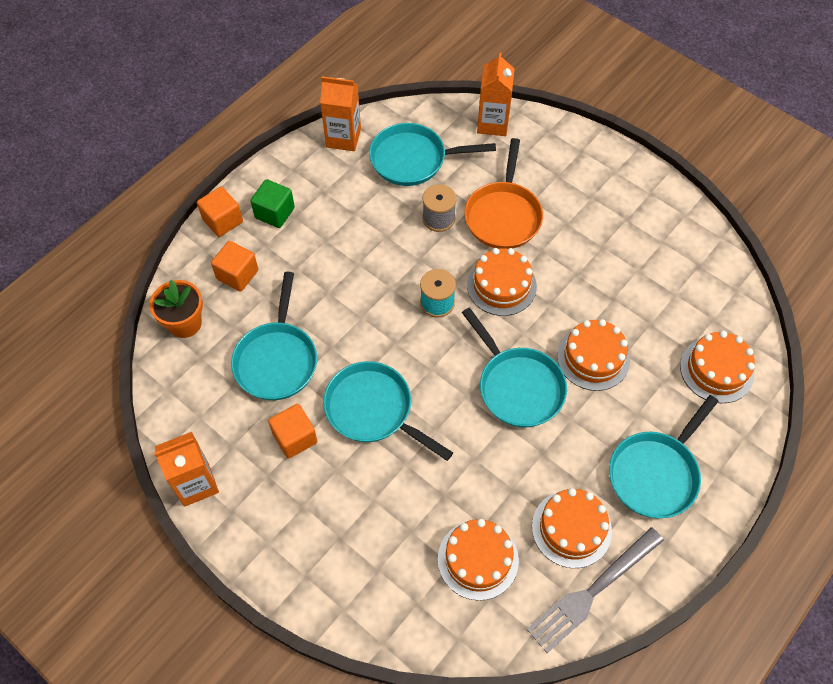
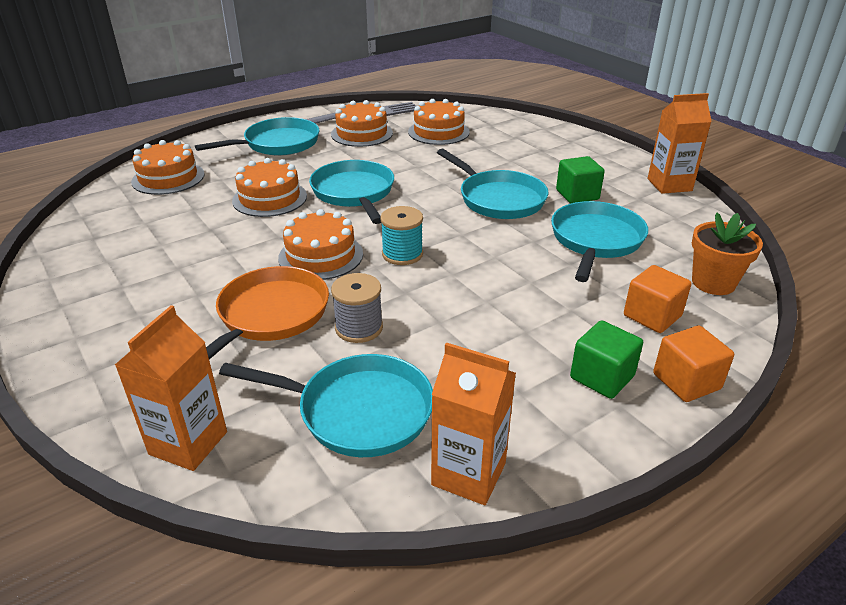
camera: 165 degrees left, 25 degrees down
orange cube [268,404,317,459] -> green cube [556,156,605,203]

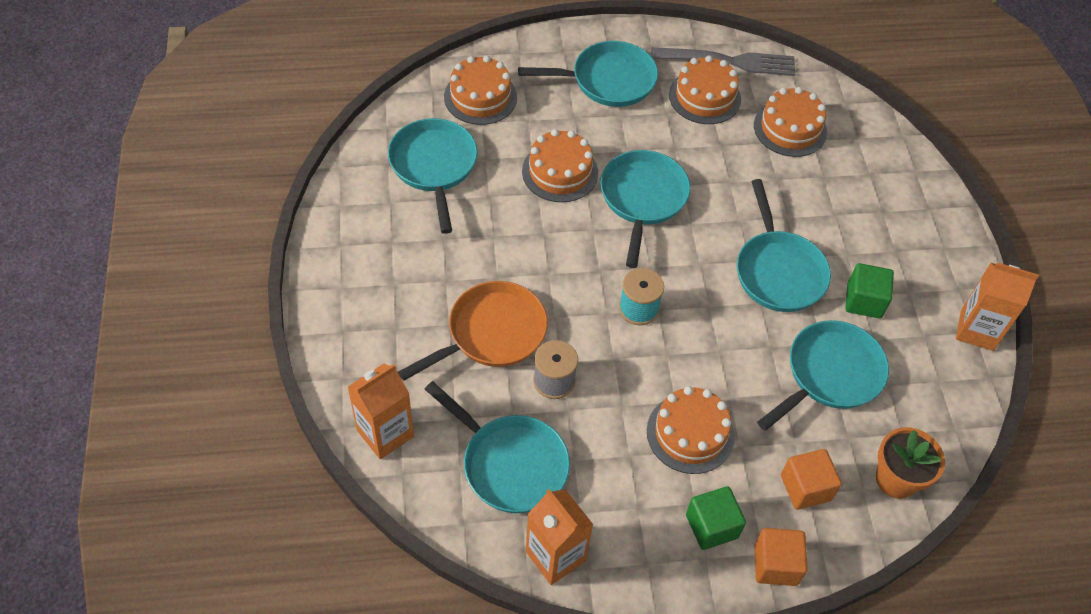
camera: 25 degrees right, 20 degrees up
orange cake [278,209,363,280] -> orange cake moved to [647,386,735,474]
none -> turquoise pan [388,118,478,234]

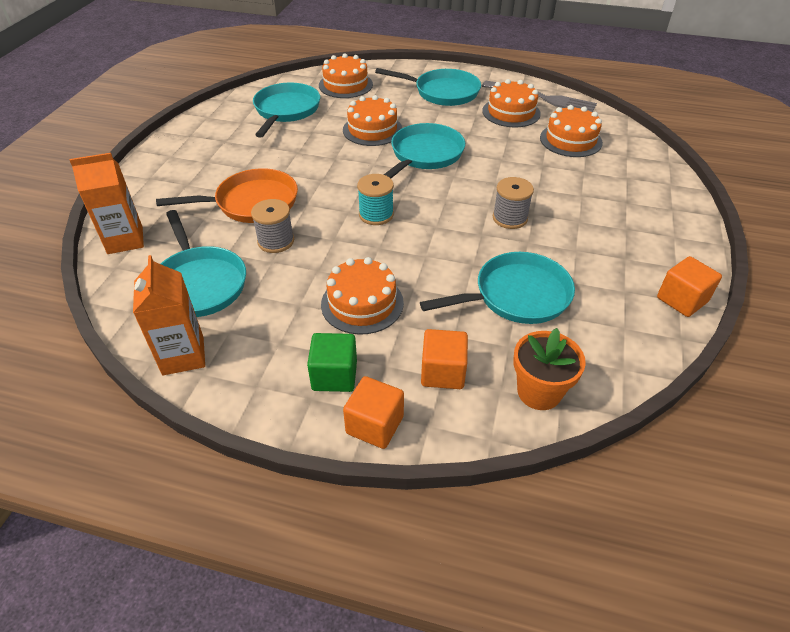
camera: 25 degrees right, 10 degrees down
turquoise pan [737,179,831,312] -> grey spool [493,177,534,229]
green cube [845,263,894,318] -> none
orange carton [956,262,1039,351] -> orange cube [657,256,722,317]

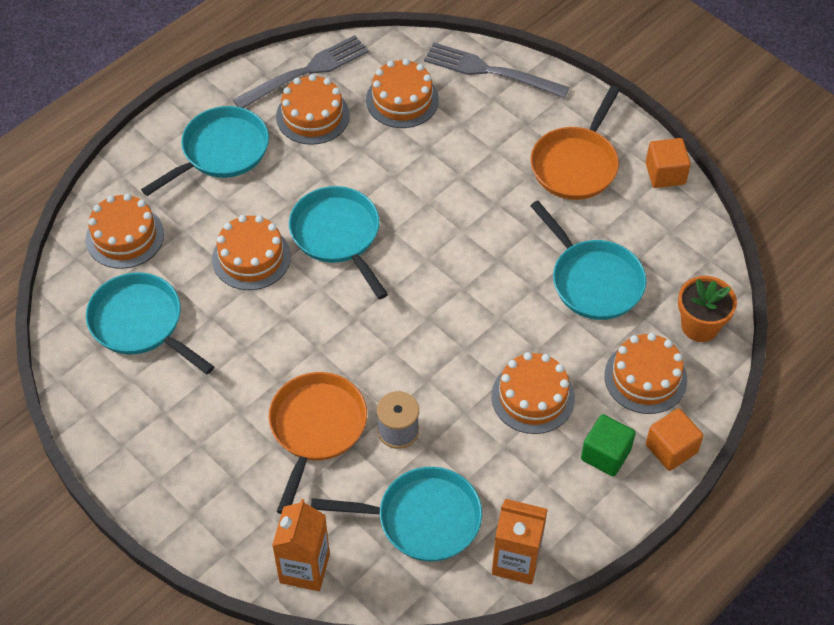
camera: 60 degrees left, 10 degrees up
turquoise spool [357,174,394,225] -> none
turquoise pan [420,252,575,324] -> turquoise pan turned 135 degrees clockwise [530,201,646,320]
orange cube [421,329,468,389] -> orange cake [604,333,687,414]
grey spool [493,177,534,229] -> none
none -> grey fork [424,42,569,98]
none -> orange pan [531,86,620,200]

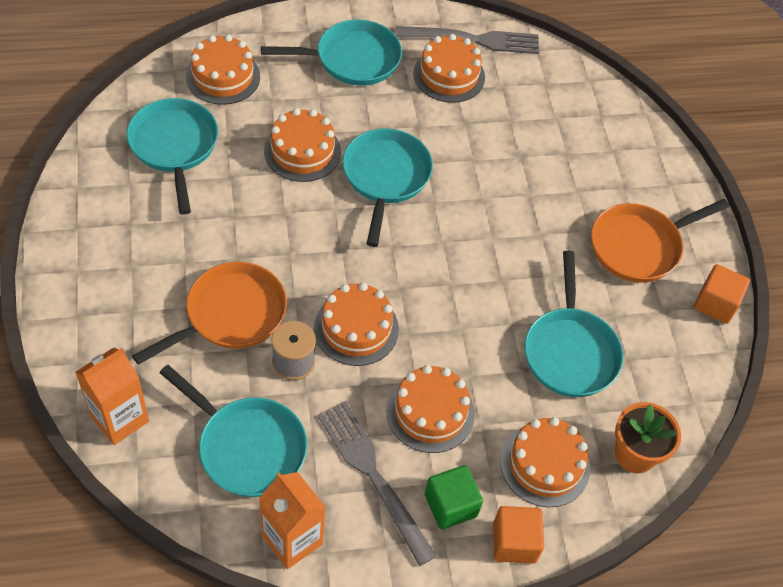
camera: 30 degrees right, 0 degrees up
orange cake [366,59,439,128] -> orange cake moved to [314,283,399,366]
grey fork [424,42,569,98] -> grey fork moved to [318,401,437,566]

